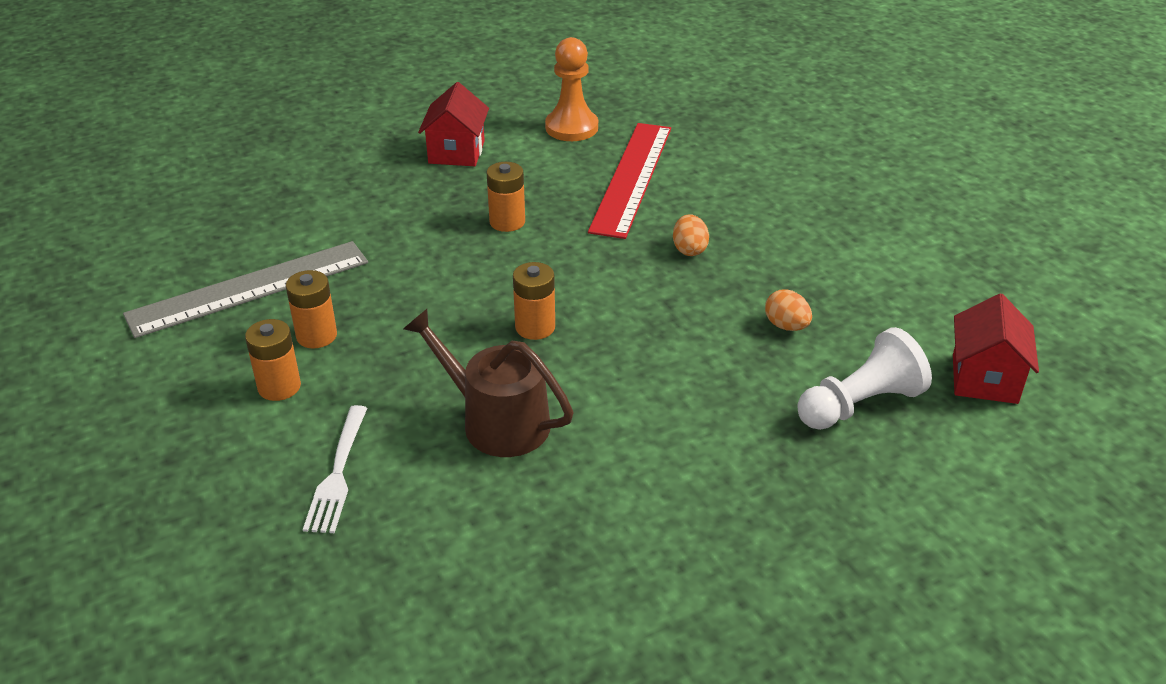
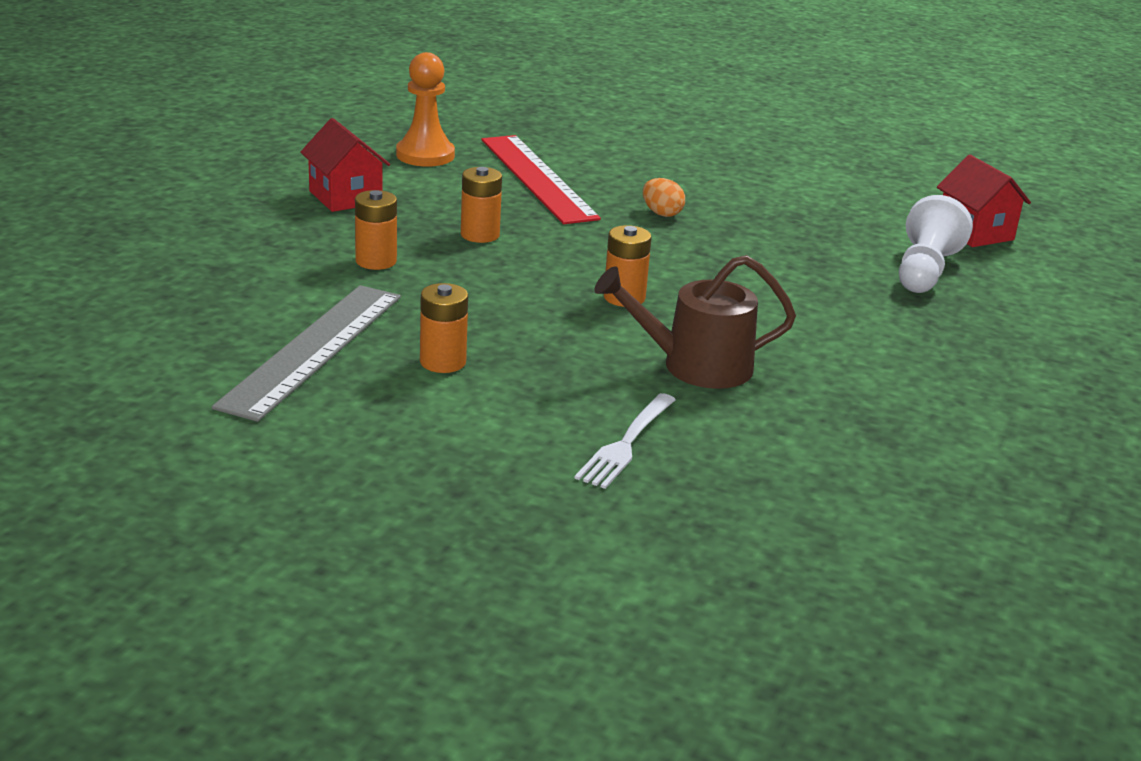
camera: 40 degrees left, 10 degrees down
orange battery [245,319,301,401] -> orange battery moved to [355,190,397,270]
white fork [303,405,367,533] -> white fork turned 60 degrees clockwise [574,393,676,489]
orange egg [765,289,812,331] -> none

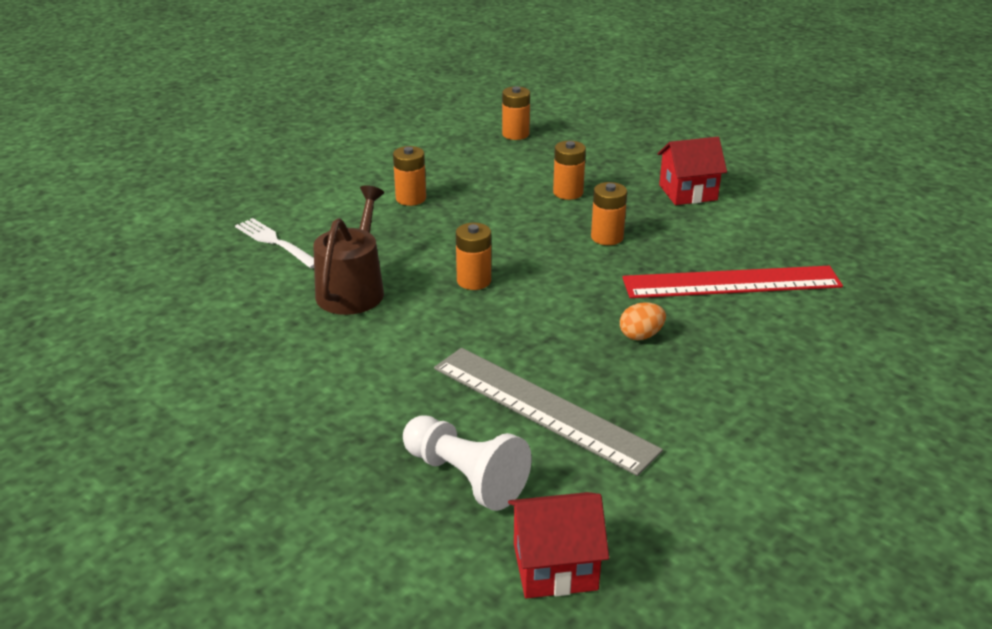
camera: 110 degrees right, 5 degrees up
grey ruler [212,285,401,422] -> grey ruler moved to [434,348,663,476]
orange pawn [396,52,455,167] -> none
none -> orange battery [502,86,530,140]

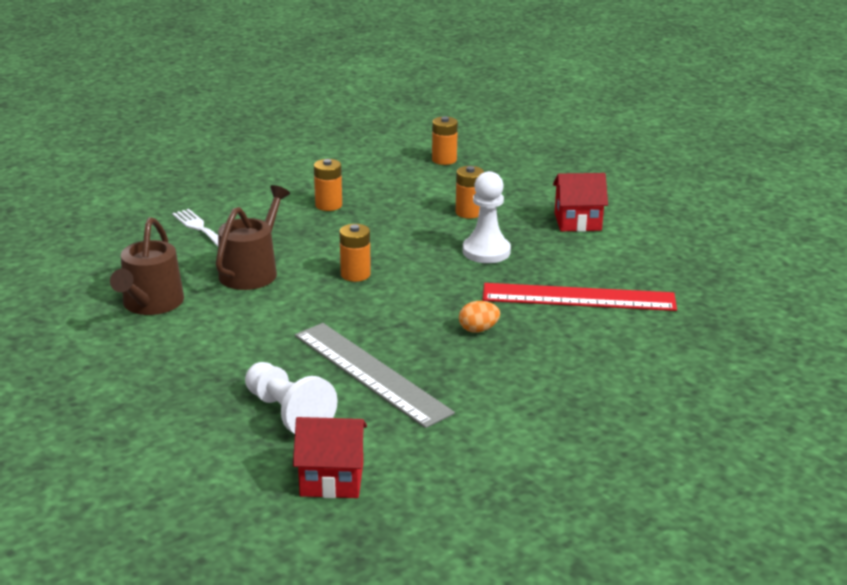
camera: 10 degrees right, 5 degrees down
orange battery [591,182,627,245] -> white pawn [463,171,511,263]
none -> brown watering can [110,217,184,315]

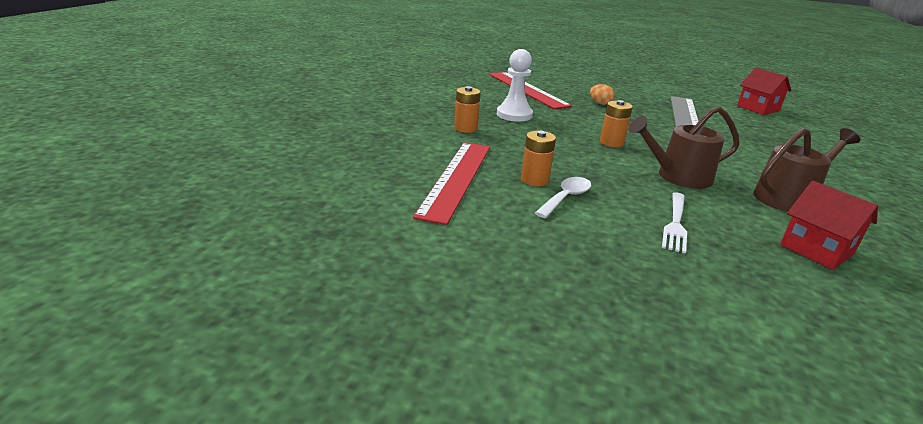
camera: 125 degrees left, 0 degrees up
white pawn [245,362,338,434] -> none
orange battery [432,117,458,165] -> none
red house [553,173,608,232] -> red house moved to [780,181,878,270]
none -> red ruler [413,142,490,225]
none -> white spoon [535,177,591,218]

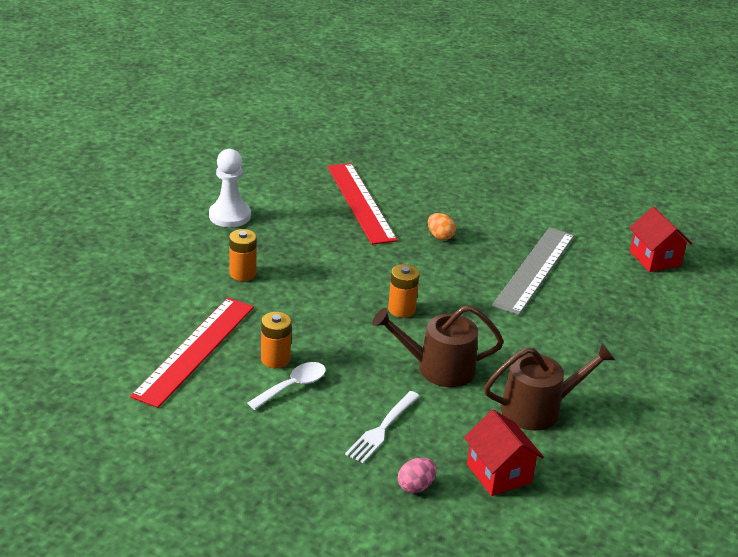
camera: 10 degrees right, 5 degrees up
white pawn [497,49,533,122] -> white pawn moved to [209,149,251,227]
none -> pink egg [398,458,437,493]

